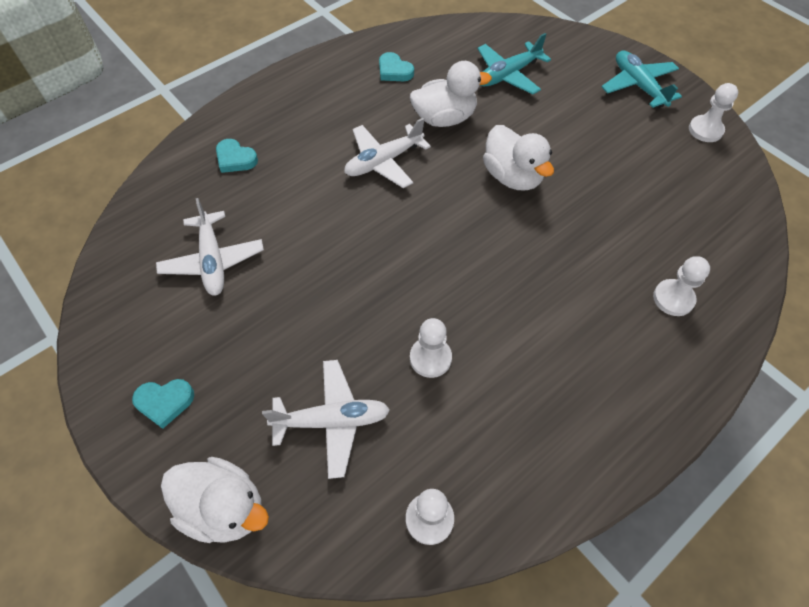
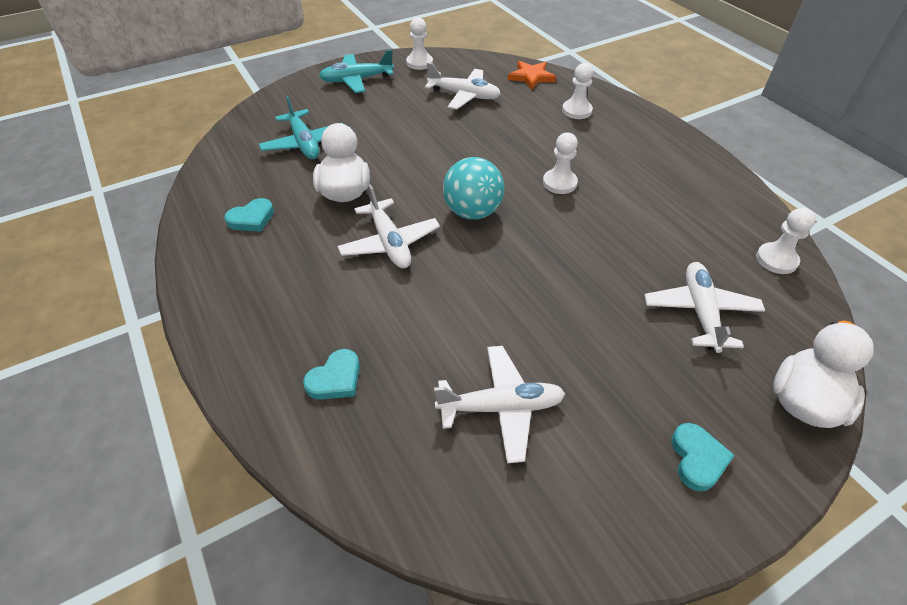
camera: 80 degrees left, 10 degrees down
white pawn [410,318,452,378] -> white pawn moved to [543,133,578,194]
white duck [483,125,554,190] -> none
none -> white plane [425,62,501,110]
none -> turquoise ball [443,157,504,220]
none -> orange star [508,61,556,90]

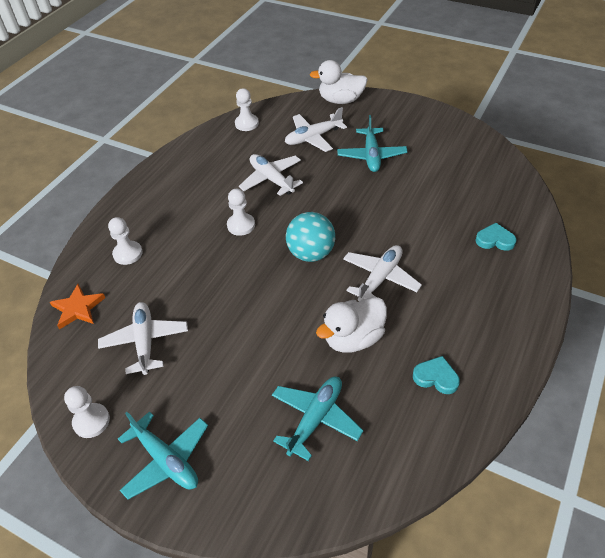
camera: 120 degrees left, 0 degrees up
white plane [434,346,565,463] -> white plane moved to [239,154,303,196]
turquoise heart [671,423,735,492] -> none
none -> turquoise plane [337,115,408,172]

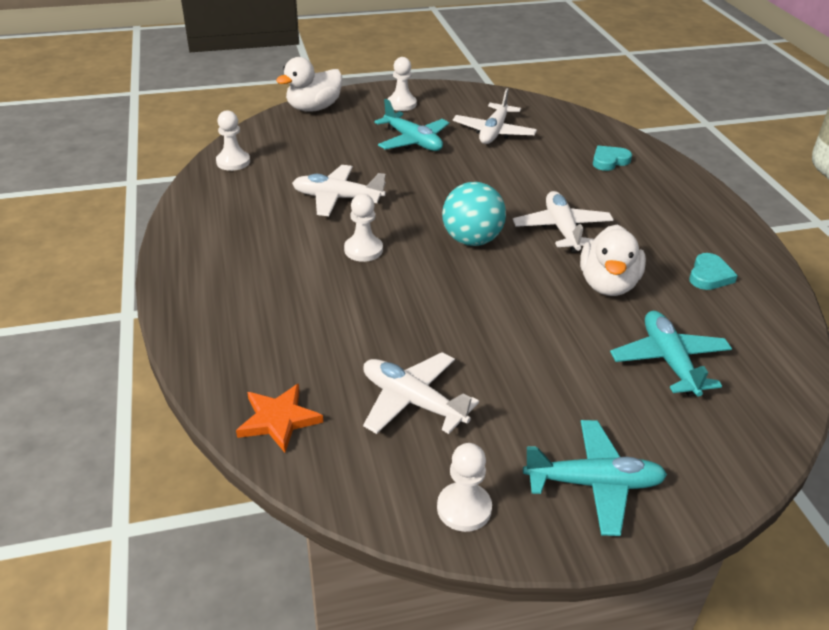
camera: 45 degrees left, 10 degrees down
white pawn [108,217,143,265] -> white pawn moved to [388,57,417,111]
white plane [285,107,347,152] -> white plane moved to [453,88,537,144]
turquoise heart [413,356,460,394] -> turquoise heart turned 135 degrees clockwise [689,253,738,290]

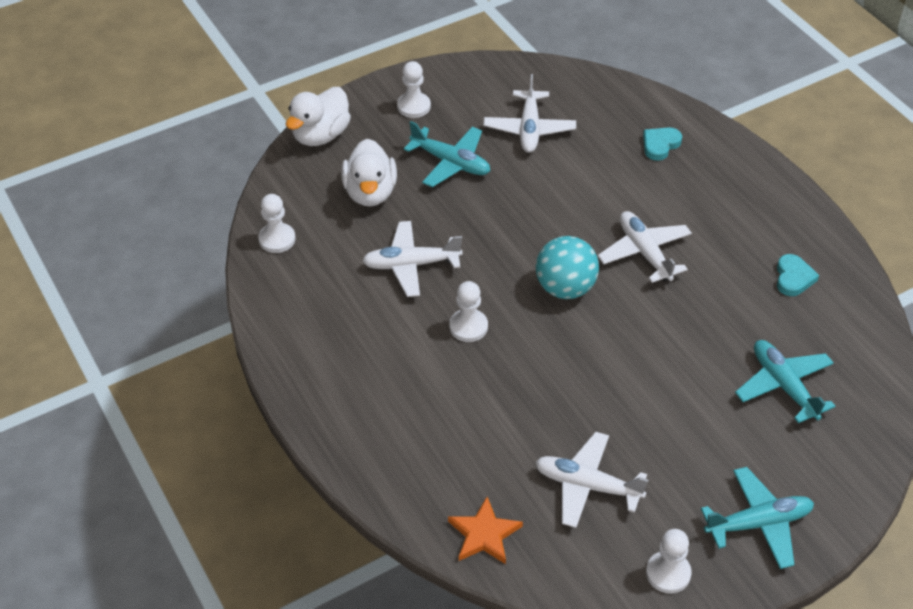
camera: 15 degrees left, 10 degrees up
white duck [580,225,646,296] -> white duck moved to [341,139,397,207]

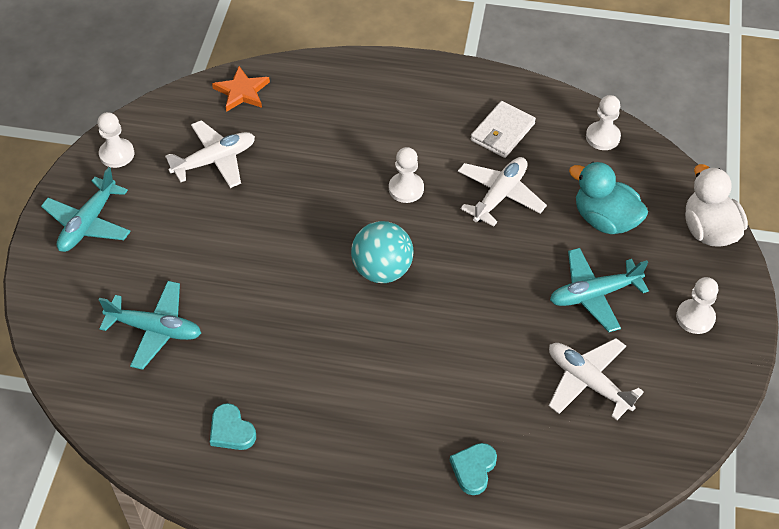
camera: 130 degrees right, 5 degrees up
white duck [341,139,397,207] -> turquoise duck [569,162,648,234]
white plane [598,211,692,283] -> none
turquoise heart [643,127,682,161] -> turquoise heart turned 150 degrees counterclockwise [450,443,497,495]
none -> white wallet [471,101,536,158]

